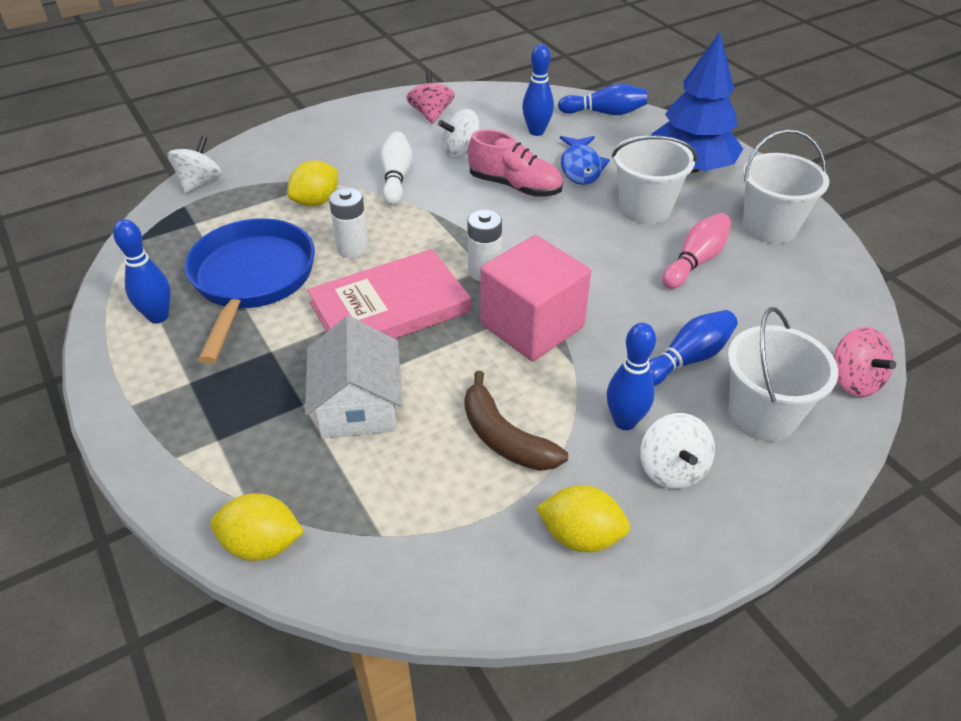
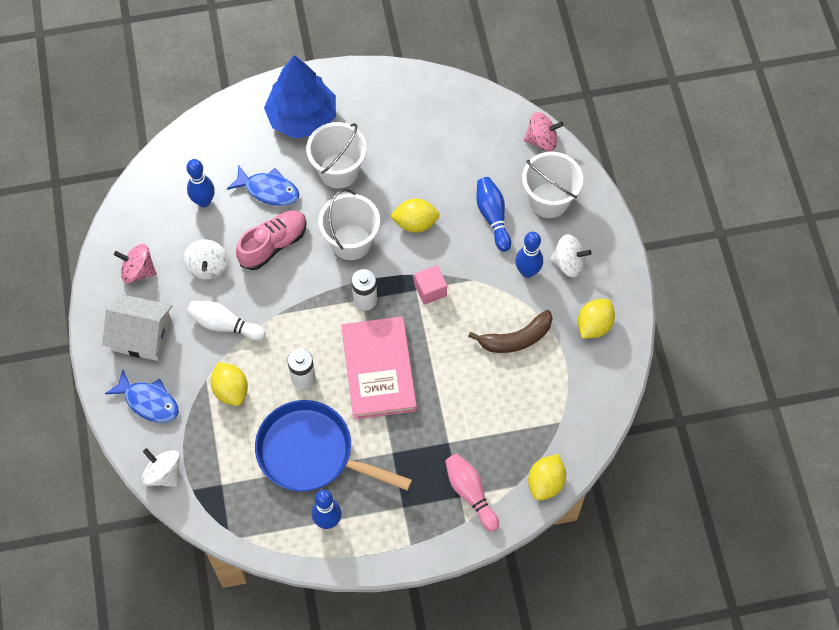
camera: 70 degrees left, 20 degrees up
white house [305,316,403,438] -> white house moved to [102,294,172,361]
pink cube [480,235,591,361] -> pink cube [414,265,447,305], size x0.49
blue bowling pin [558,84,647,115] -> none
pink bowling pin [662,213,731,289] -> pink bowling pin moved to [445,453,499,532]
white bucket [743,129,829,244] -> white bucket moved to [318,189,380,260]
none -> blue fish [105,369,179,423]
none -> yellow lemon [390,198,439,233]

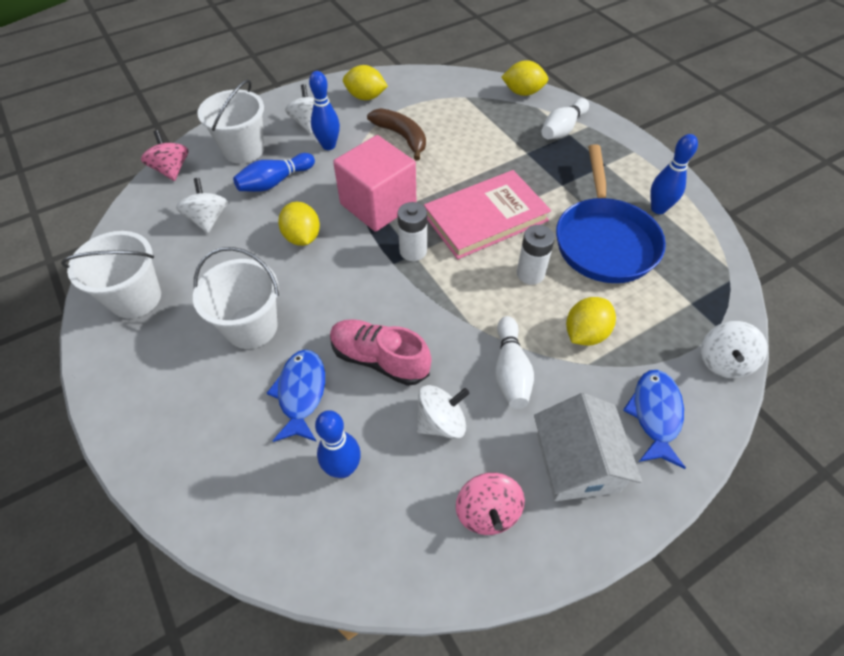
camera: 110 degrees left, 10 degrees down
blue tree [264,55,336,139] -> none
white bucket [318,189,380,260] -> white bucket moved to [61,231,161,318]
pink cube [414,265,447,305] -> pink cube [333,135,416,232], size x2.03
pink bowling pin [445,453,499,532] -> white bowling pin [541,98,589,139]
none -> white spinning top [176,178,228,233]

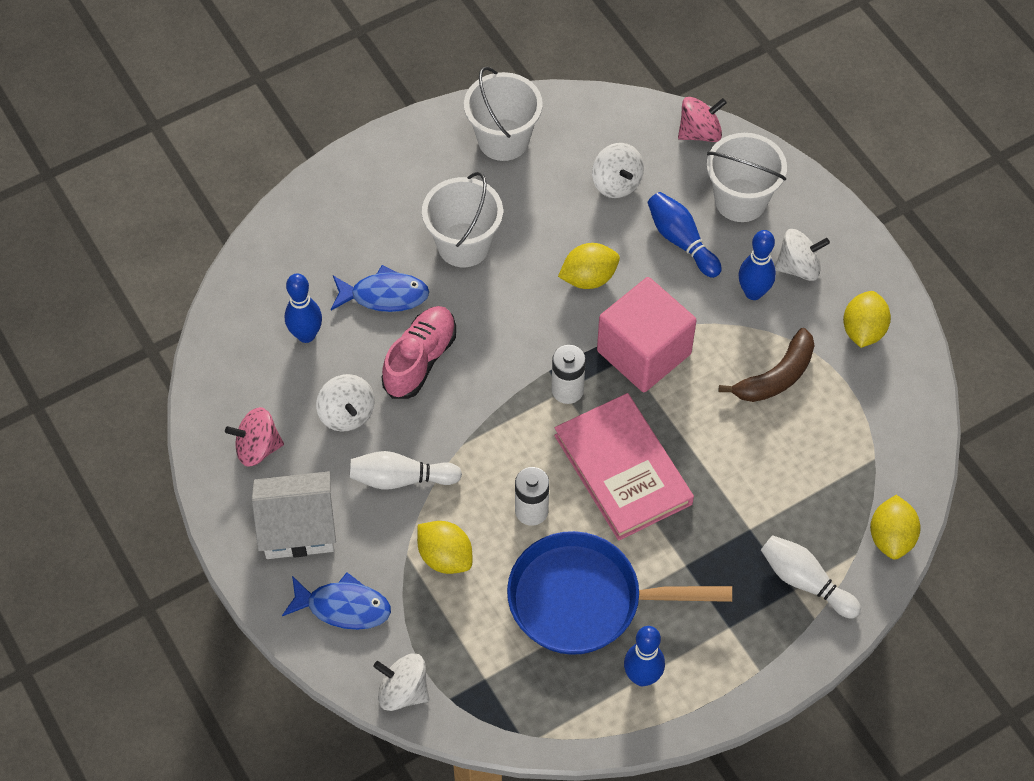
camera: 90 degrees right, 5 degrees up
white spinning top [176,178,228,233] -> white spinning top turned 75 degrees clockwise [592,143,644,198]

